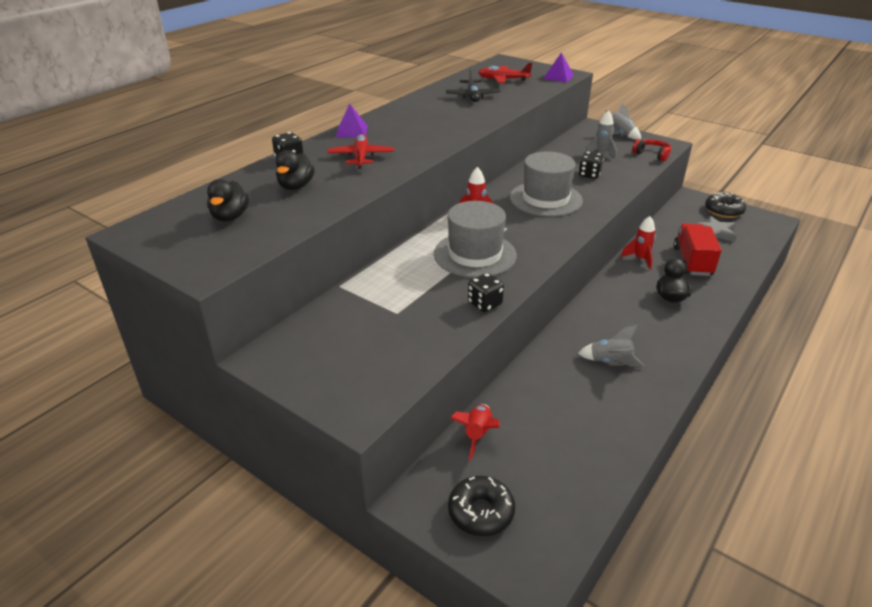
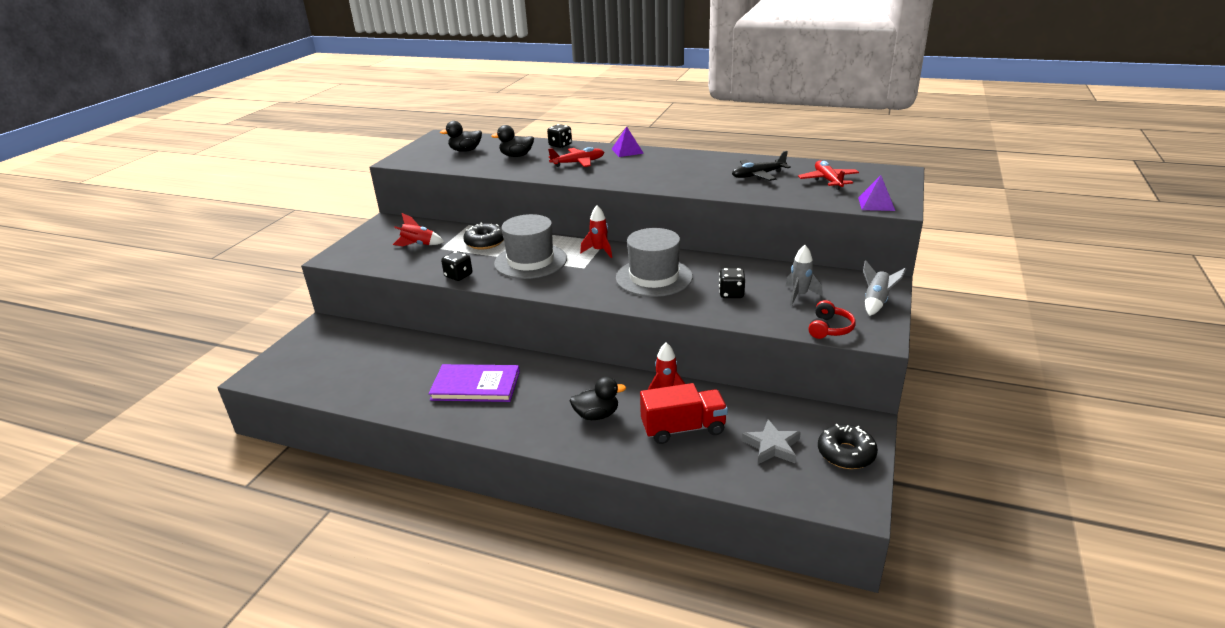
camera: 75 degrees right, 5 degrees down
black donut [448,476,515,536] -> black donut moved to [463,223,504,250]
red rocket [450,404,500,460] -> red rocket moved to [393,213,444,246]
grey rocket [578,324,644,367] -> purple book [428,364,520,402]

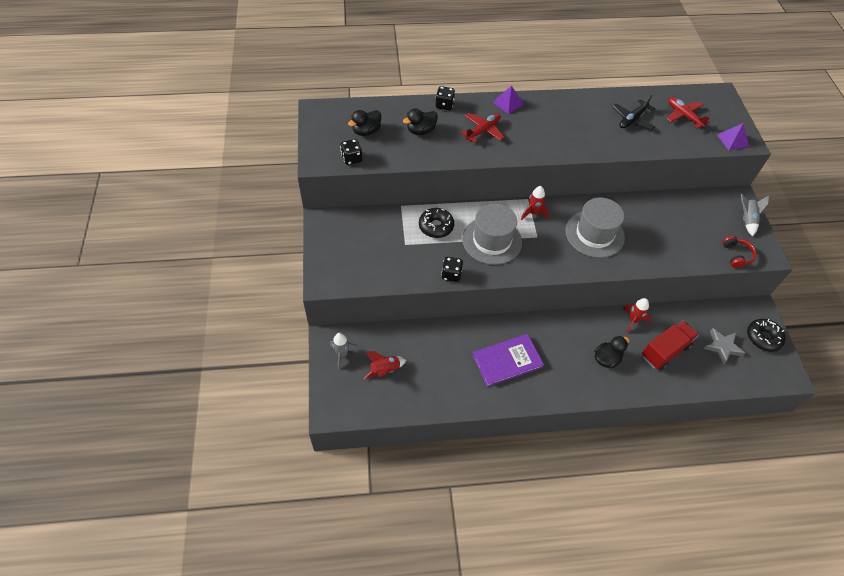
camera: 30 degrees left, 25 degrees up
red rocket [393,213,444,246] -> red rocket moved to [364,351,406,379]
black dice [719,268,745,298] -> black dice moved to [340,139,362,165]
grey rocket [786,245,823,306] -> grey rocket moved to [330,333,359,370]

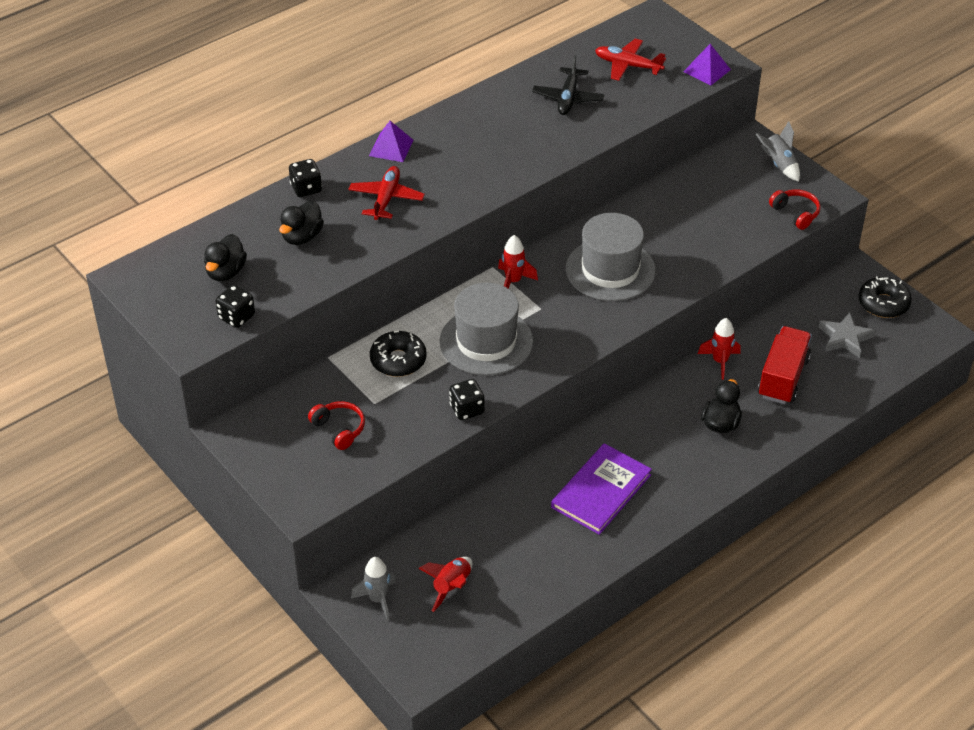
camera: 30 degrees left, 10 degrees down
none -> red headphones [308,401,365,450]

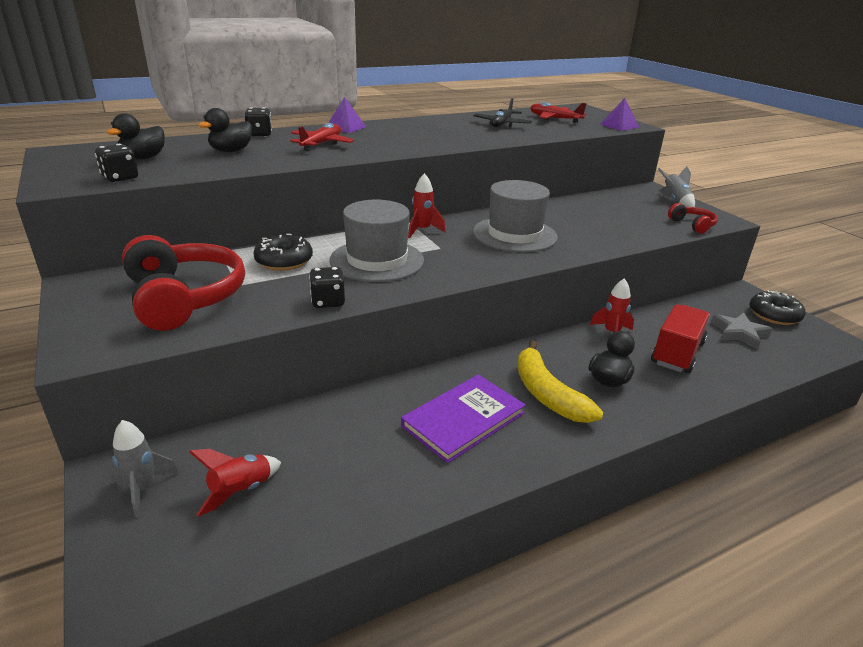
camera: 10 degrees right, 15 degrees down
red headphones [308,401,365,450] -> red headphones [122,235,245,331], size x2.10
none -> yellow banana [517,341,603,423]

